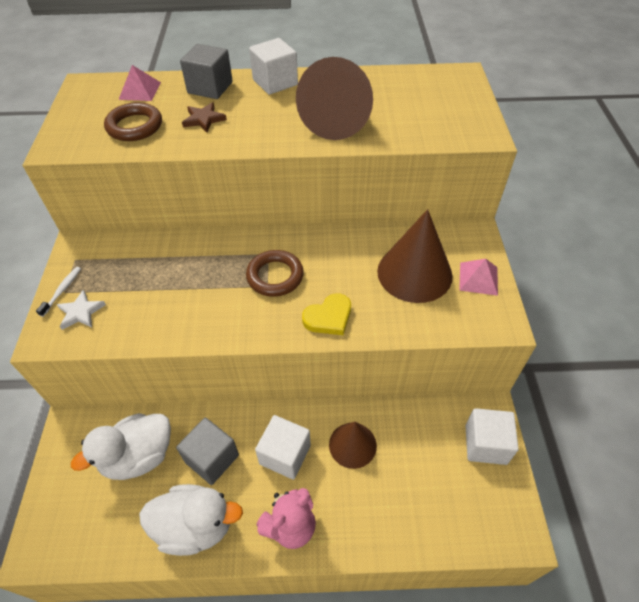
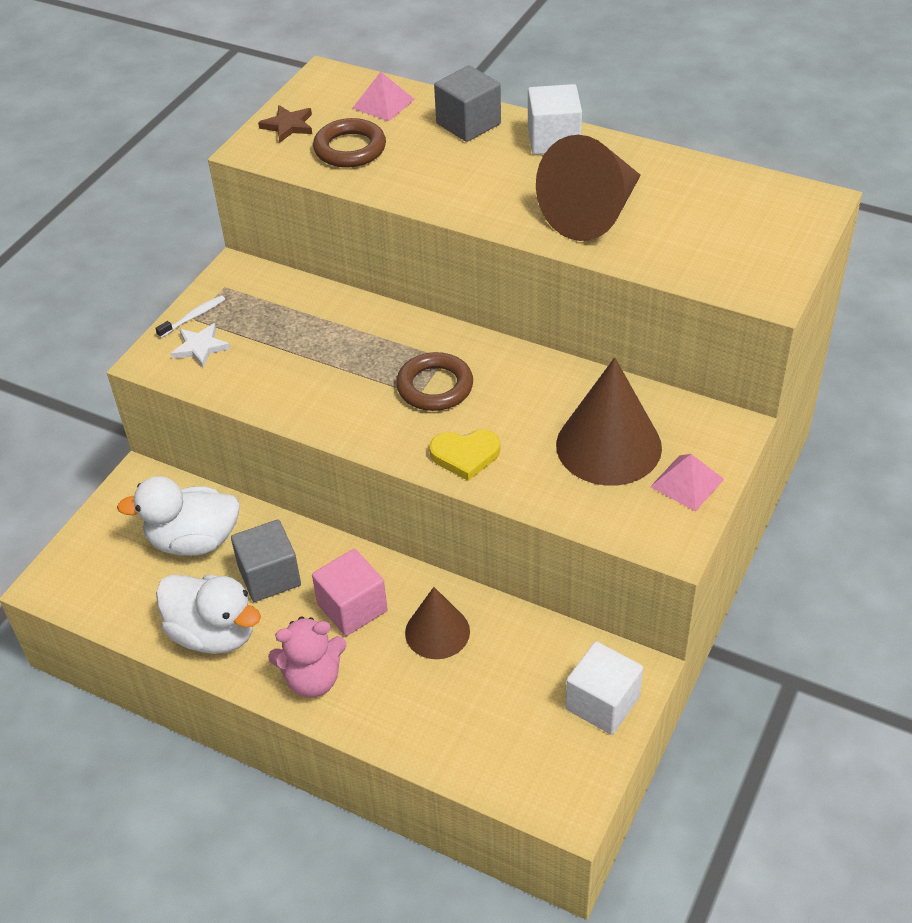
camera: 30 degrees right, 5 degrees down
brown star [182,102,227,133] -> brown star moved to [258,105,312,143]
white cube [255,415,311,480] -> pink cube [312,549,388,636]

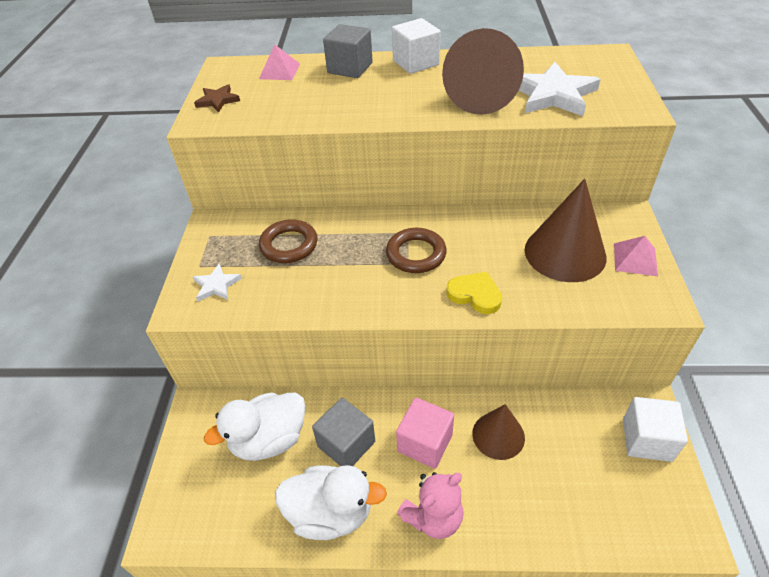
camera: 25 degrees left, 0 degrees up
white toothbrush [155,295,225,338] -> none
brown ring [313,118,386,168] -> brown ring moved to [259,219,317,263]
yellow heart [429,429,500,481] -> yellow heart turned 120 degrees counterclockwise [446,272,502,314]
none -> white star [519,62,601,116]

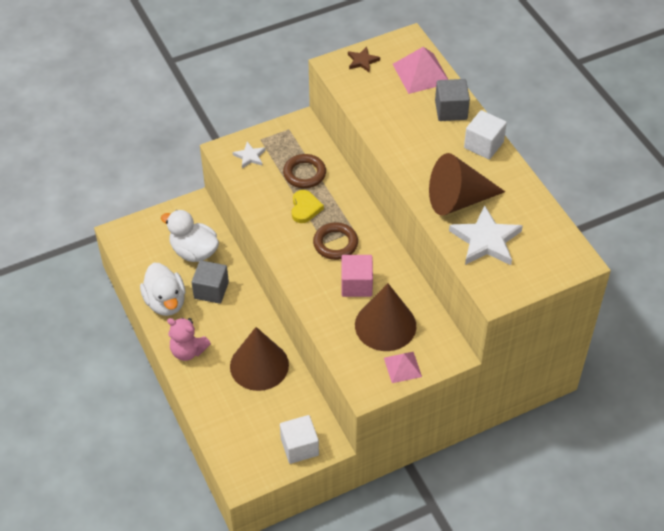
camera: 60 degrees right, 5 degrees up
pink pyramid [259,45,300,80] -> pink pyramid [393,47,449,94], size x1.61
pink cube [396,397,454,469] -> pink cube moved to [341,255,373,297]
yellow heart [446,272,502,314] -> yellow heart moved to [292,190,324,223]
brown cone [472,404,525,460] -> brown cone [230,327,289,391], size x1.61

